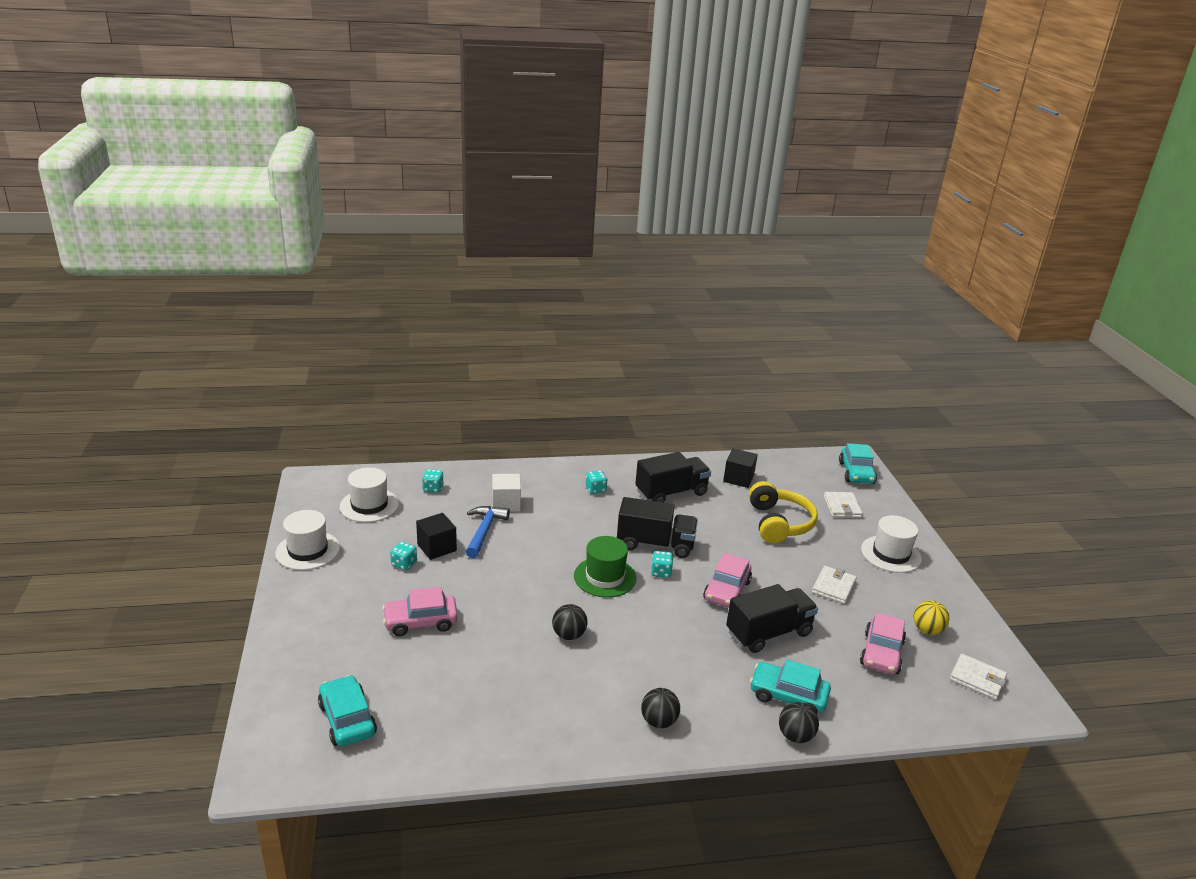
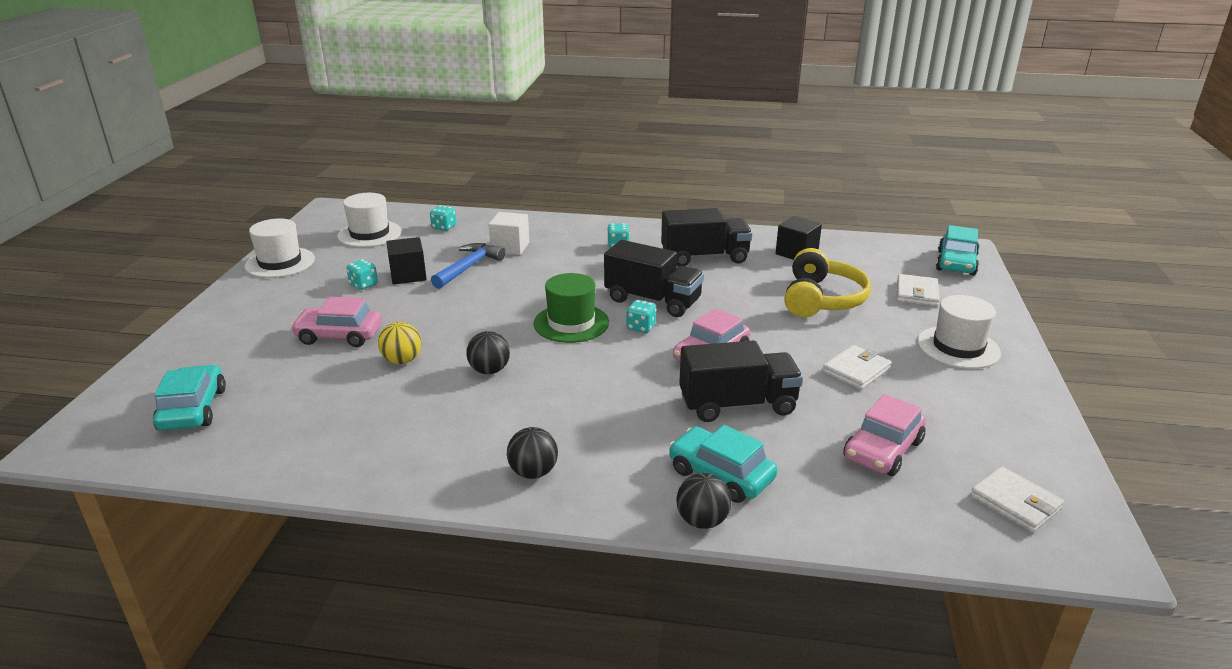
camera: 20 degrees right, 0 degrees up
yellow ball [913,600,949,635] -> yellow ball moved to [378,322,421,364]

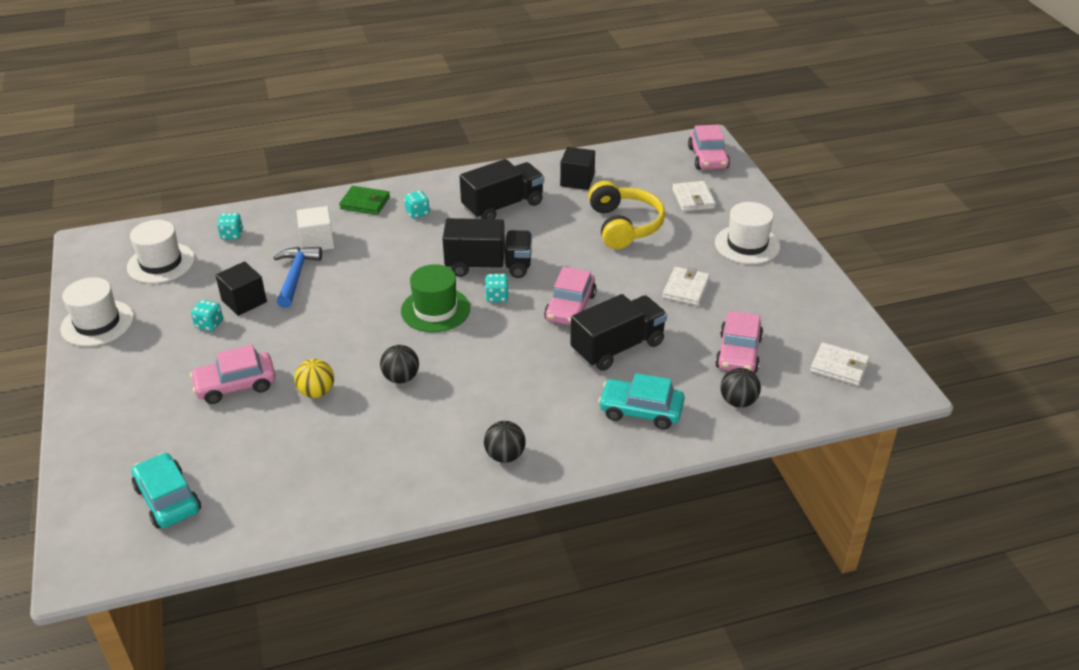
camera: 25 degrees left, 10 degrees up
black ball [676,473,732,529] -> black ball moved to [720,368,761,408]
turquoise car [936,225,980,276] -> pink car [688,125,730,170]
none -> green wallet [339,186,390,215]

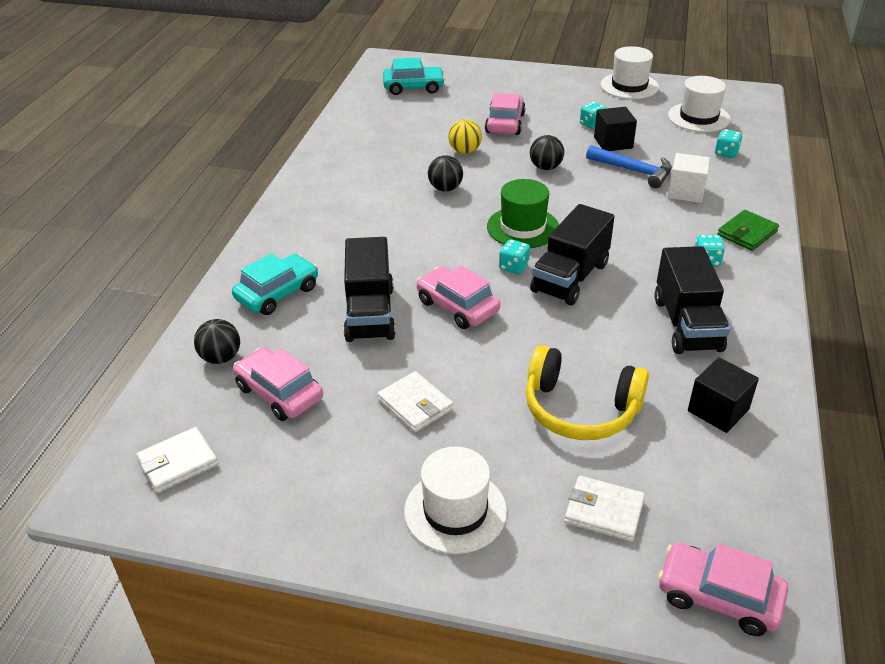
camera: 120 degrees right, 0 degrees up
black ball [484,421,526,463] -> black ball moved to [530,135,564,170]

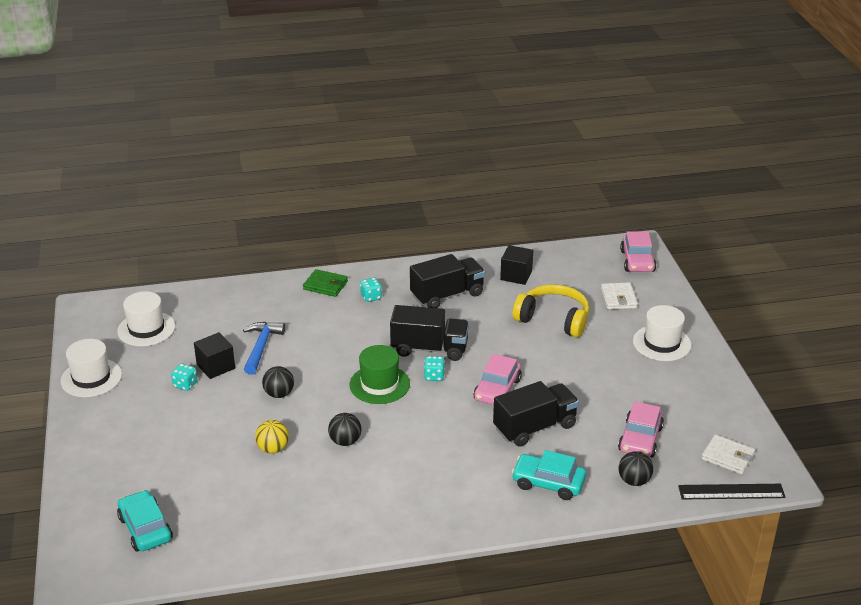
camera: 115 degrees left, 5 degrees down
white wallet [377,371,453,432] -> none
pink car [485,93,526,135] -> none
yellow headphones [526,345,649,440] -> yellow headphones turned 60 degrees counterclockwise [513,284,589,338]
white cube [668,153,710,203] -> none
turquoise dice [715,129,742,158] -> none
none -> black ruler [678,484,786,500]

